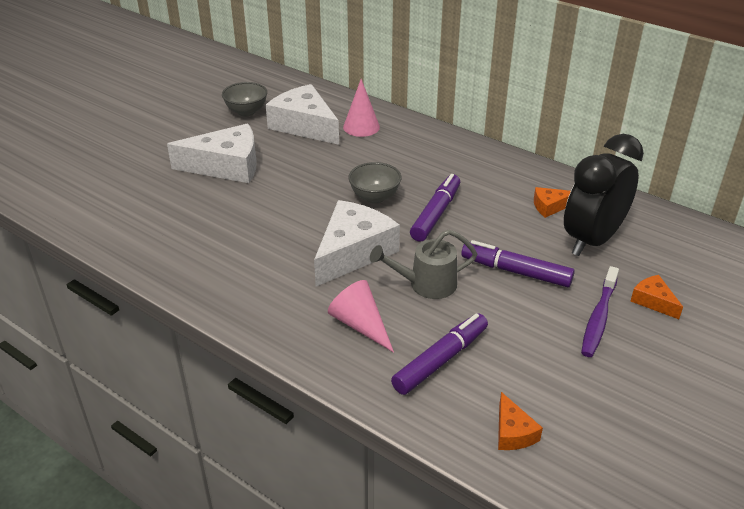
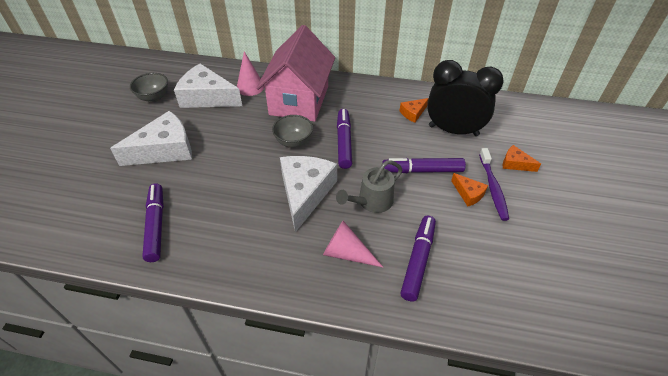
camera: 25 degrees left, 10 degrees up
orange cheese [498,392,543,450] -> orange cheese moved to [451,173,488,206]
black clock [564,134,644,256] -> black clock turned 90 degrees clockwise [427,60,504,136]
none -> purple marker [142,183,164,262]
none -> pink house [256,25,335,122]

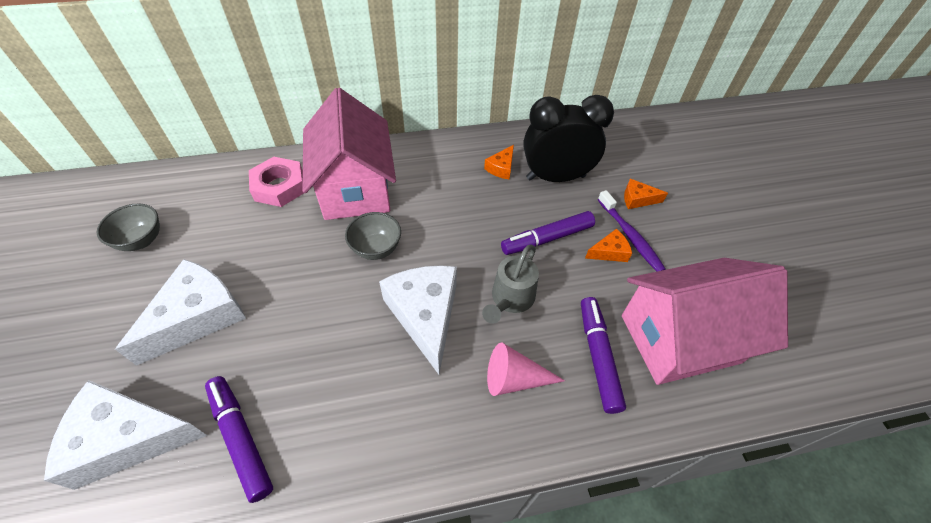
camera: 25 degrees left, 5 degrees up
white cheese [174,63,242,108] -> white cheese moved to [44,380,208,490]
pink cone [237,51,264,96] -> pink nut [249,157,304,207]
purple marker [337,109,352,169] -> none
orange cheese [451,173,488,206] -> orange cheese turned 45 degrees counterclockwise [585,229,632,262]
none -> pink house [622,258,788,385]

